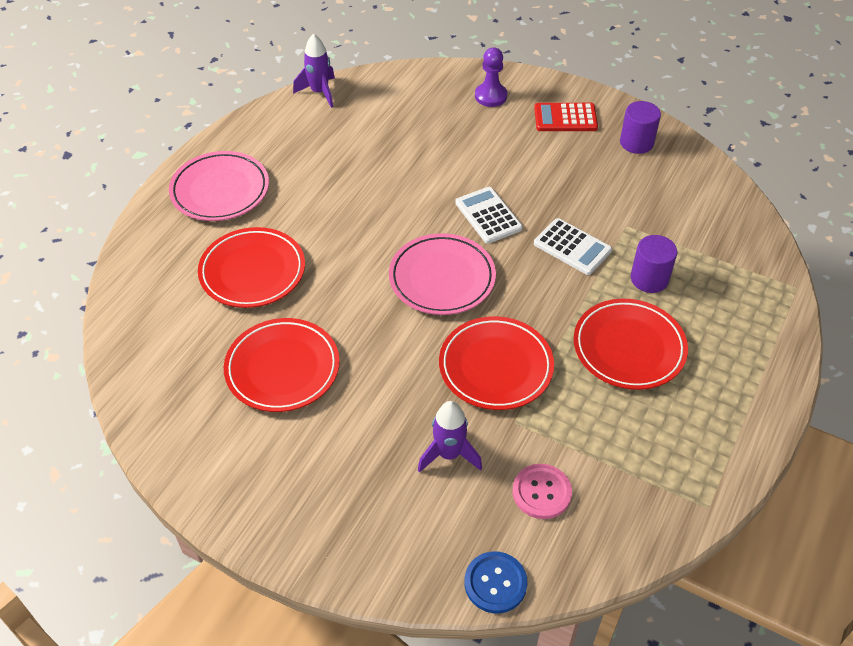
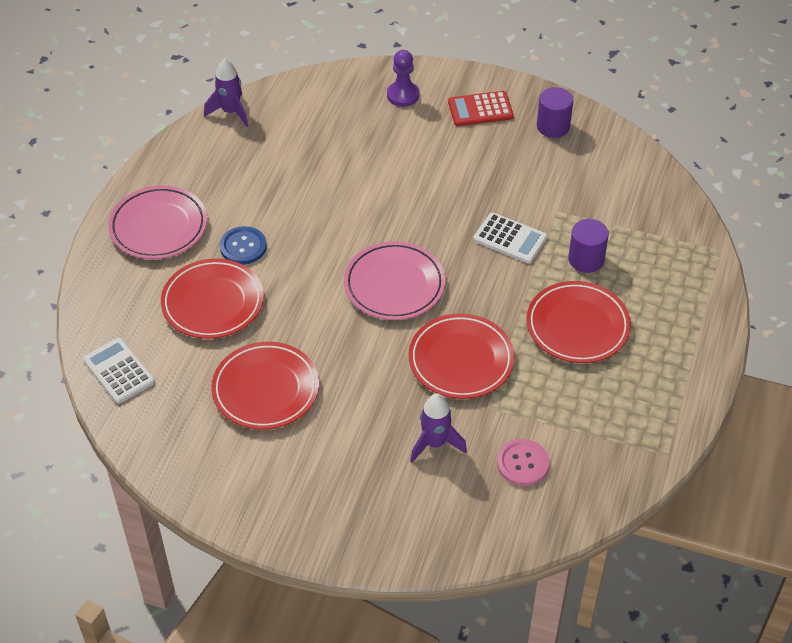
camera: 10 degrees left, 0 degrees up
white calculator [455,187,523,244] -> white calculator moved to [83,338,155,404]
blue button [465,551,527,613] -> blue button moved to [220,226,267,265]

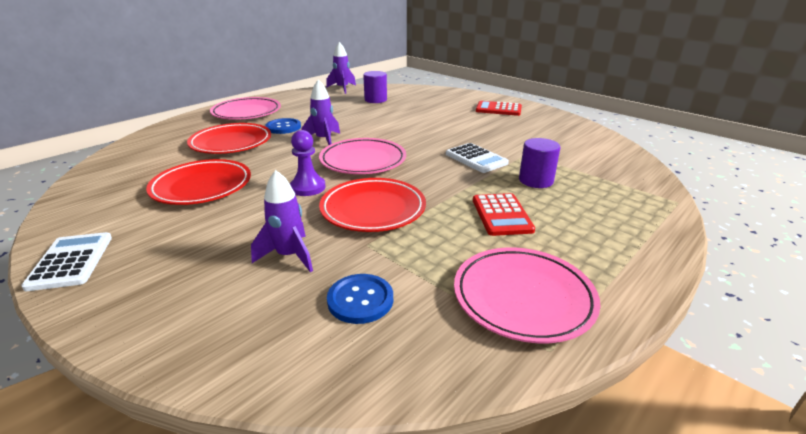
camera: 25 degrees right, 20 degrees down
white calculator [83,338,155,404] -> white calculator moved to [21,232,112,291]
purple pawn [387,50,419,107] -> purple pawn moved to [290,130,325,196]
pink button [497,439,550,486] -> blue button [327,274,393,324]
red plate [526,281,631,363] -> red calculator [473,193,535,236]
purple cylinder [537,87,573,138] -> purple cylinder moved to [363,71,387,103]
none -> purple rocket [301,80,340,145]
none -> pink plate [454,248,600,343]

